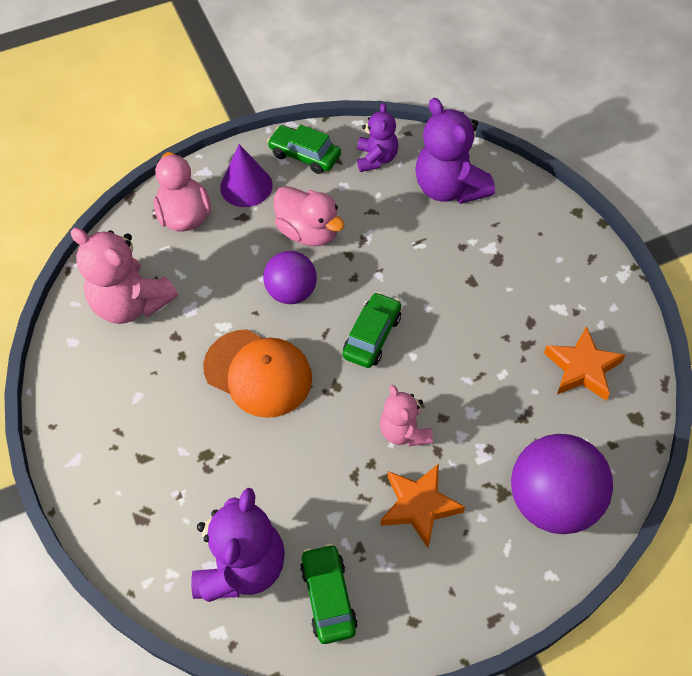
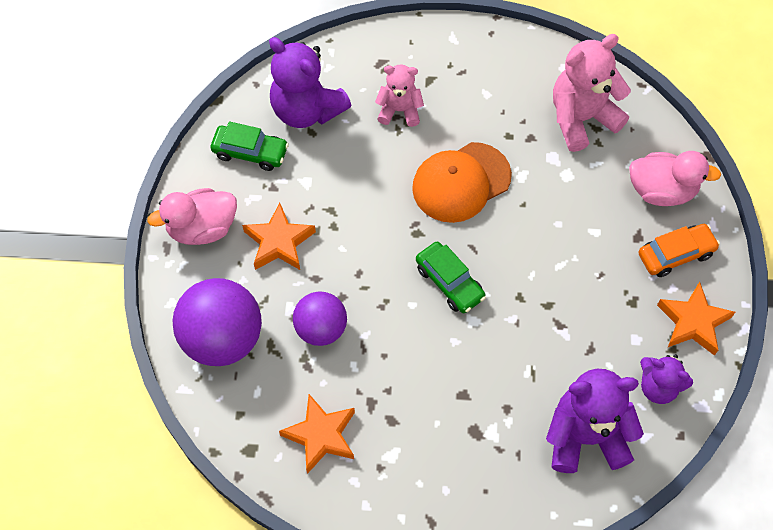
camera: 115 degrees right, 5 degrees up
purple cone [220,144,273,207] -> orange car [638,224,720,277]
purple ball [263,251,317,304] -> purple ball moved to [293,292,347,346]
green car [267,125,341,174] -> orange star [657,281,735,356]
pink duck [274,186,345,246] -> pink duck moved to [147,188,237,245]
pink teddy bear [380,385,433,446] -> pink teddy bear moved to [375,65,424,127]

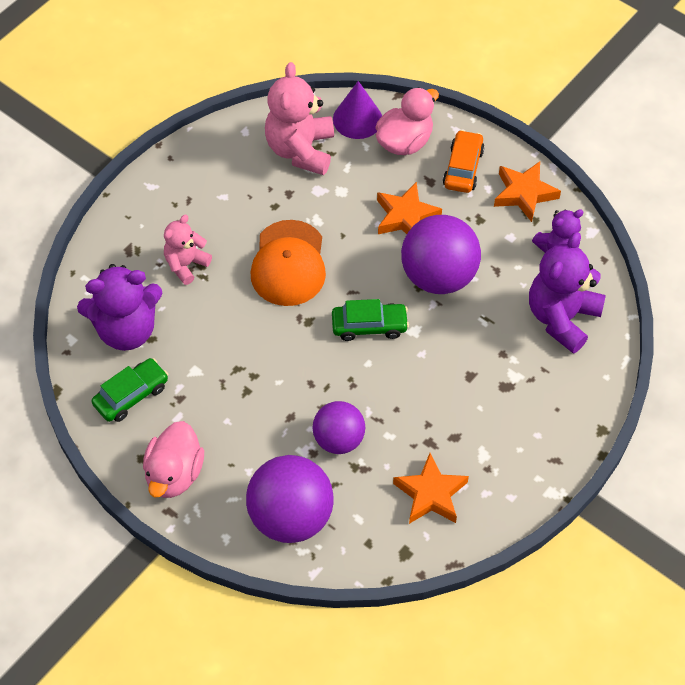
camera: 55 degrees left, 5 degrees down
orange star [242,203,316,270] -> orange star moved to [377,182,442,234]
none -> purple cone [333,81,382,139]
none -> purple ball [401,215,481,294]

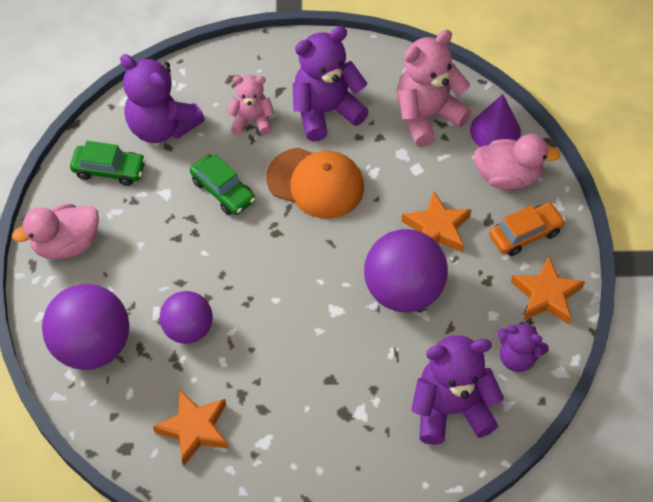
camera: 50 degrees right, 0 degrees up
orange cap [251,220,326,306] -> orange cap turned 120 degrees counterclockwise [266,148,364,219]
green car [332,299,409,341] -> green car moved to [190,154,255,215]
none -> purple teddy bear [293,26,369,141]

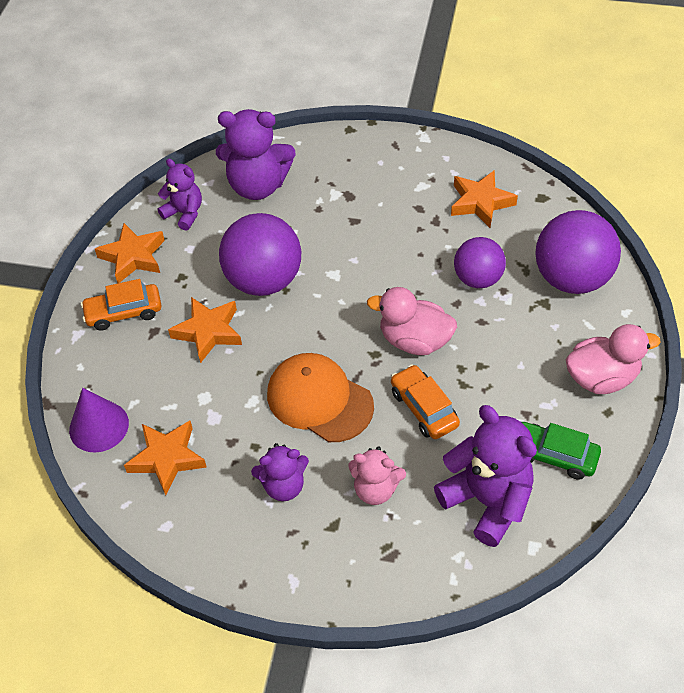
camera: 165 degrees left, 5 degrees down
green car [190,154,255,215] -> orange car [391,364,460,439]
purple teddy bear [293,26,369,141] -> purple teddy bear [251,443,309,501], size x0.59
pink teddy bear [397,30,472,147] -> orange star [124,421,207,495]
pink duck [474,134,561,190] -> pink duck moved to [367,287,457,355]

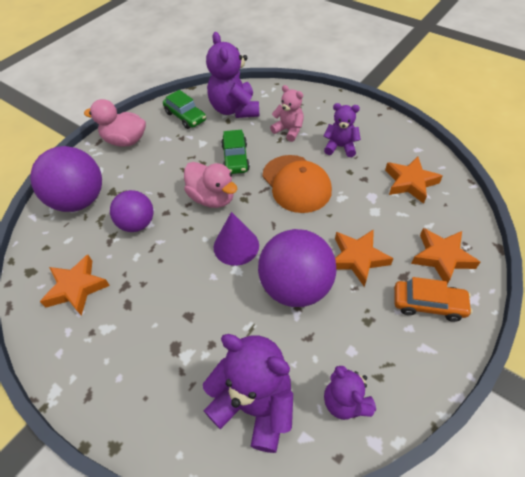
camera: 155 degrees left, 0 degrees up
purple cone [69,388,129,452] -> purple cone moved to [214,212,259,266]
orange star [95,223,165,283] -> orange star moved to [411,228,481,284]
orange car [391,364,460,439] -> green car [221,130,250,174]

